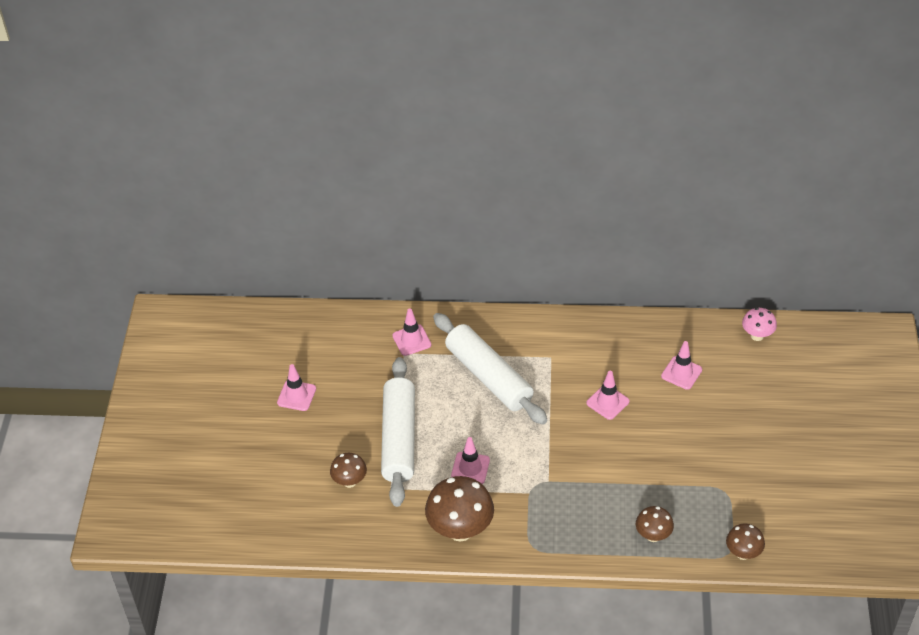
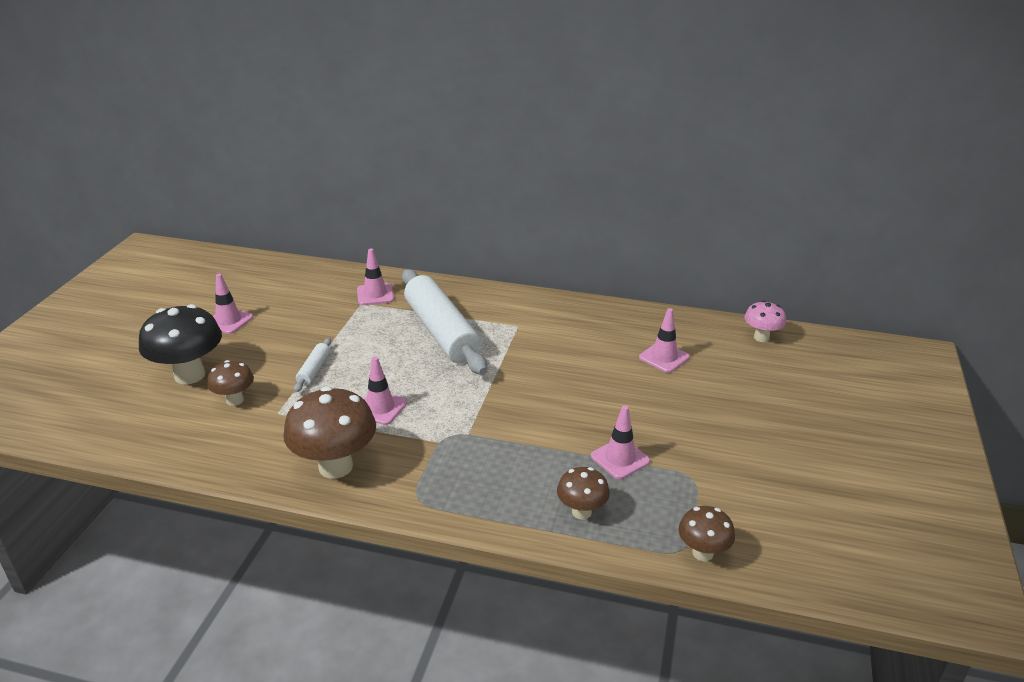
camera: 10 degrees right, 15 degrees down
white rolling pin [381,357,415,507] -> white rolling pin [294,338,331,392], size x0.42
pink traffic cone [586,371,630,420] -> pink traffic cone moved to [591,405,650,479]
none -> black mushroom [139,304,222,385]

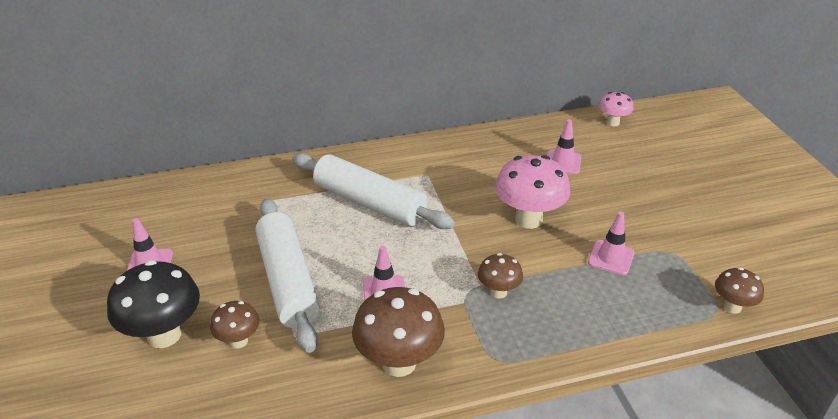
camera: 30 degrees left, 5 degrees up
white rolling pin [294,338,331,392] -> white rolling pin [255,198,320,353], size x2.39
pink traffic cone [357,249,394,305] -> none
brown mushroom [557,467,610,520] -> brown mushroom moved to [478,253,523,298]
none -> pink mushroom [495,155,570,229]

